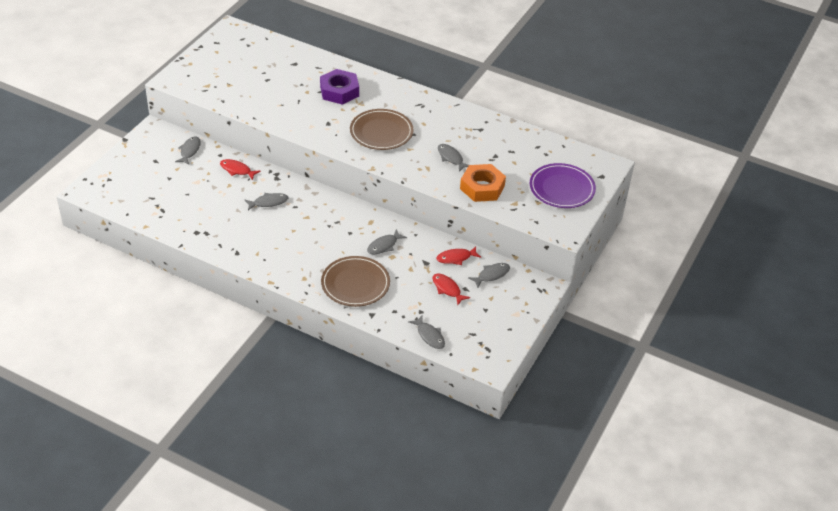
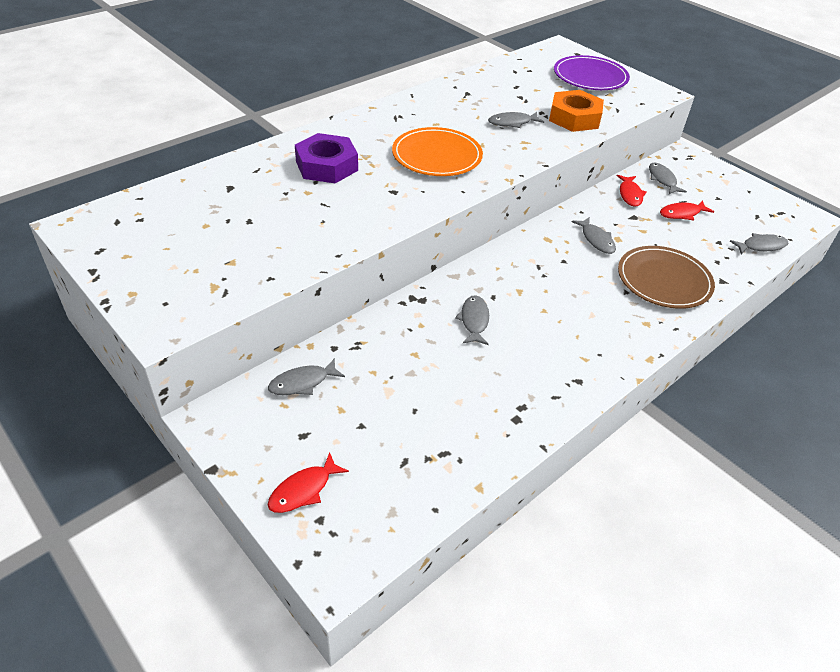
camera: 70 degrees left, 0 degrees up
grey fish [175,137,201,165] -> grey fish turned 60 degrees counterclockwise [268,358,345,395]
red fish [220,159,261,180] -> red fish moved to [268,452,349,513]
brown plate [350,109,413,150] -> orange plate [392,127,483,176]

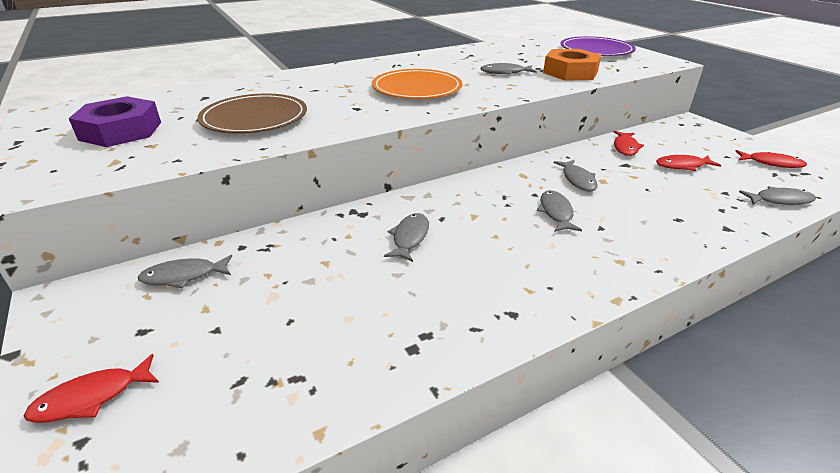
camera: 15 degrees right, 10 degrees down
purple nut [295,133,358,183] -> purple nut moved to [69,96,161,147]
brown plate [618,246,715,309] -> brown plate moved to [197,94,307,134]
grey fish [649,163,687,194] -> grey fish moved to [537,190,582,232]
none -> red fish [735,150,807,168]

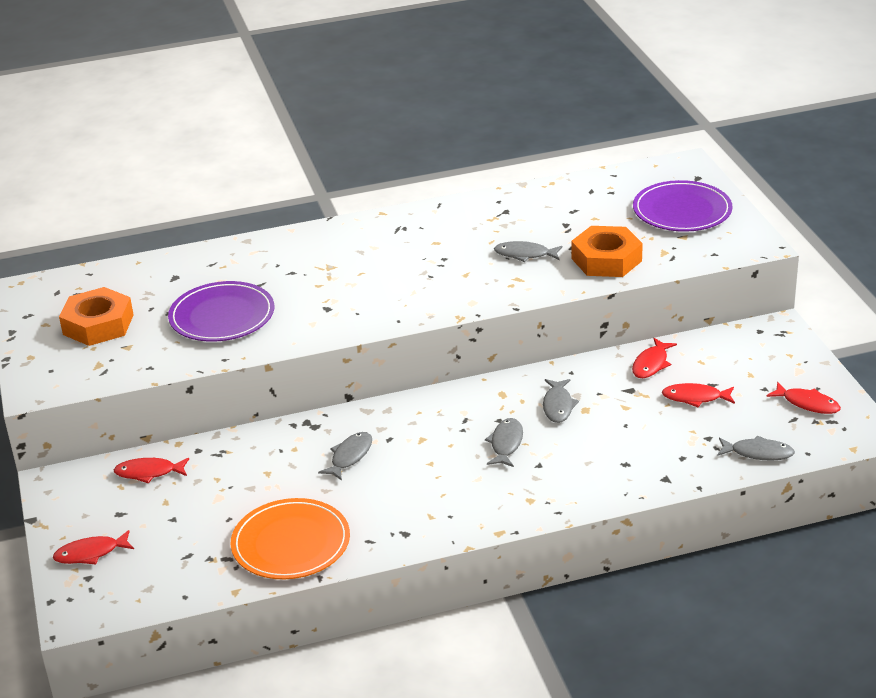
camera: 15 degrees right, 0 degrees up
purple nut [69,96,161,147] -> orange nut [59,287,133,346]
grey fish [138,255,232,288] -> red fish [114,458,189,483]
brown plate [197,94,307,134] -> purple plate [168,281,274,342]
orange plate [372,69,462,99] -> orange plate moved to [230,498,350,579]

